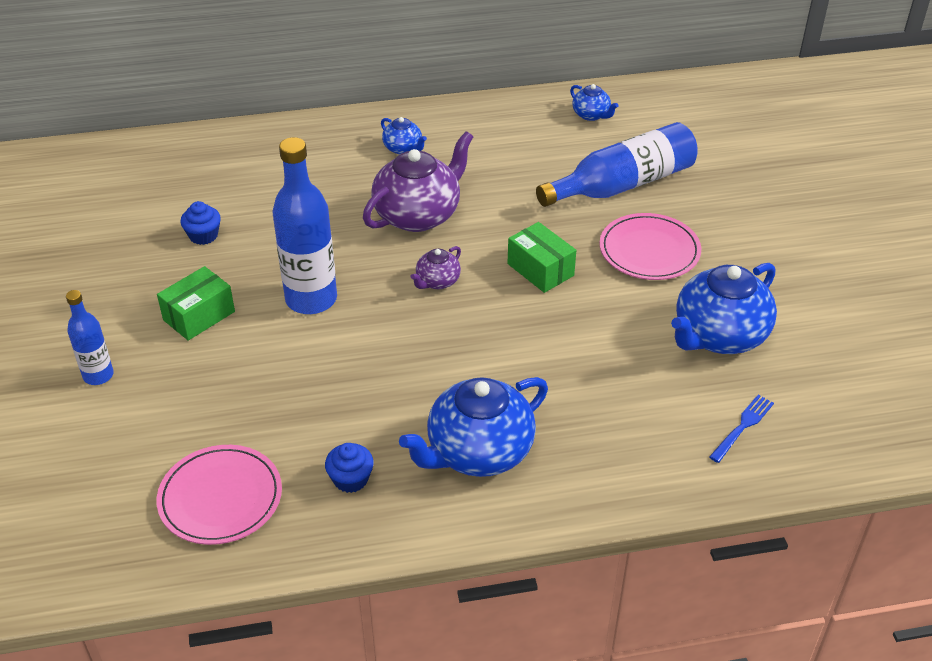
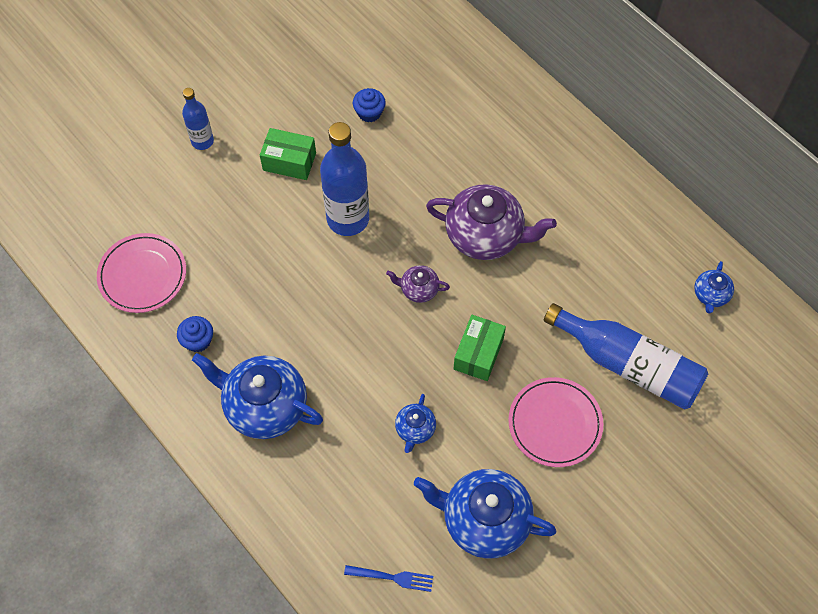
camera: 60 degrees right, 20 degrees up
blue teapot [381,117,427,154] -> blue teapot moved to [395,394,436,453]

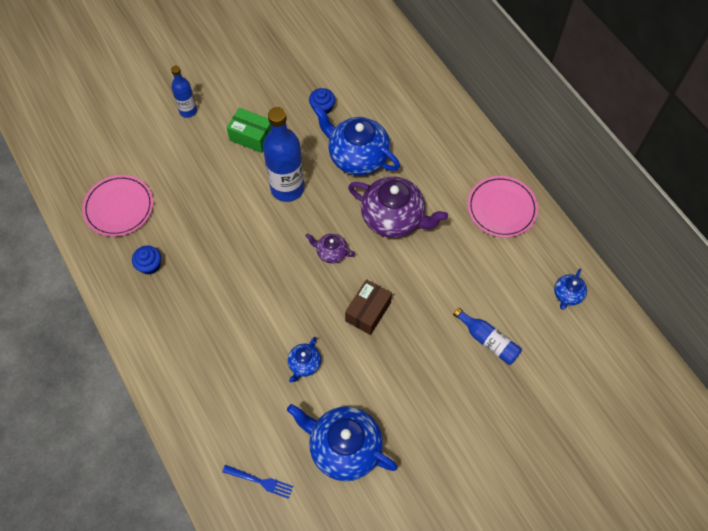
camera: 10 degrees right, 0 degrees up
blue teapot [192,353,323,439] -> blue teapot moved to [313,105,400,175]
green box [453,315,506,381] -> brown box [345,279,392,335]
pink plate [508,377,603,467] -> pink plate moved to [467,176,538,238]
blue bottle [544,303,708,410] -> blue bottle [453,308,522,365], size x0.55

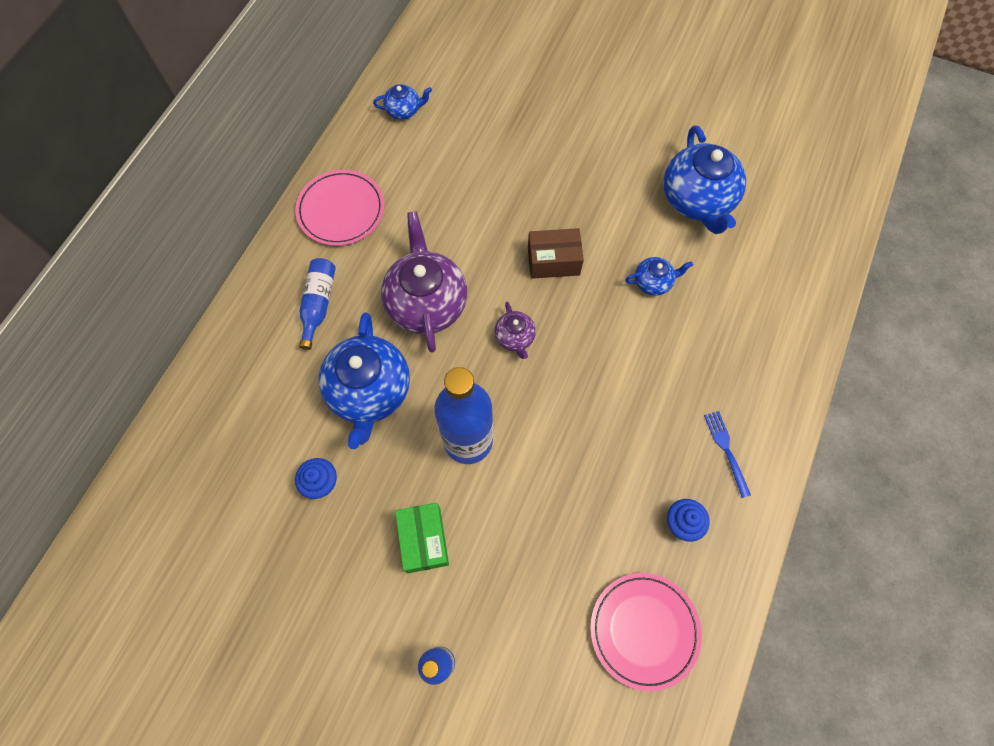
camera: 125 degrees left, 5 degrees up
blue fork [222,465,294,499] -> blue fork moved to [704,411,751,498]
blue bottle [453,308,522,365] -> blue bottle moved to [299,258,336,350]

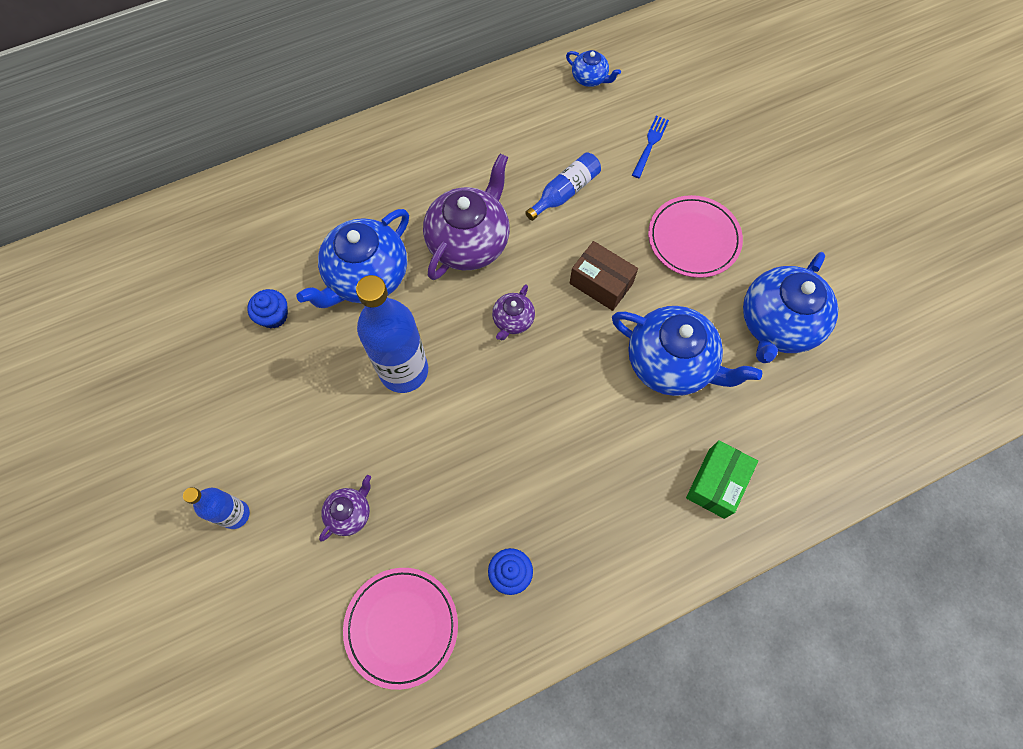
camera: 40 degrees right, 0 degrees up
pink plate [295,170,384,246] -> pink plate moved to [648,195,743,278]
blue bottle [299,258,336,350] -> blue bottle moved to [525,152,601,221]
green box [395,503,449,573] -> green box moved to [686,440,758,519]
blue teapot [625,257,693,296] -> blue teapot [612,306,762,396], size x2.07
blue fork [704,411,751,498] -> blue fork moved to [632,116,669,178]
none -> purple teapot [319,475,371,542]

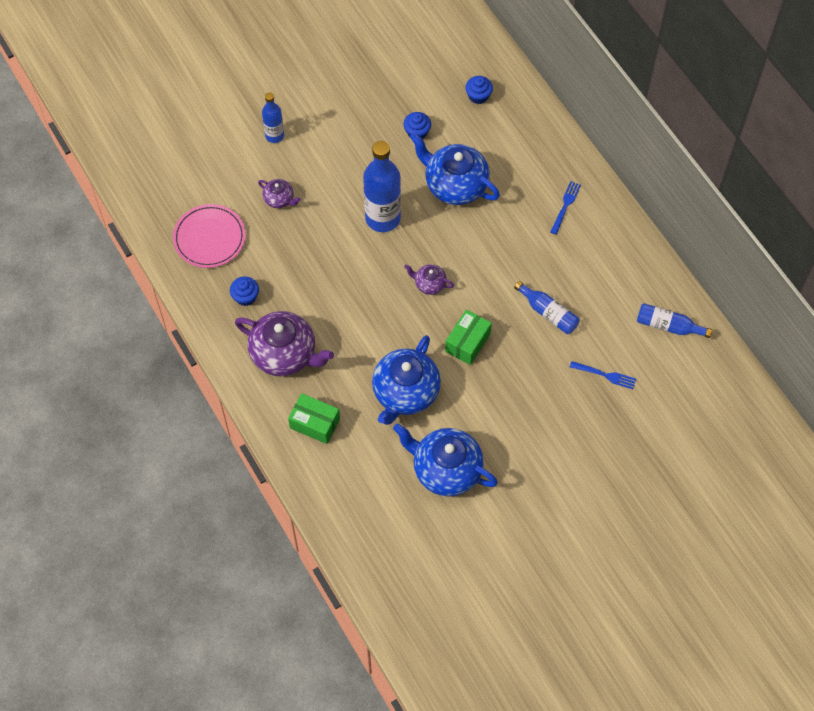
camera: 85 degrees right, 5 degrees down
purple teapot [423,153,510,280] -> purple teapot moved to [235,311,334,376]
blue teapot [566,50,621,87] -> blue bottle [637,303,712,338]
brown box [570,241,638,311] -> green box [445,309,492,365]
pink plate [648,195,743,278] -> none
none -> blue cupcake [465,76,493,104]
none -> blue fork [550,181,581,235]

